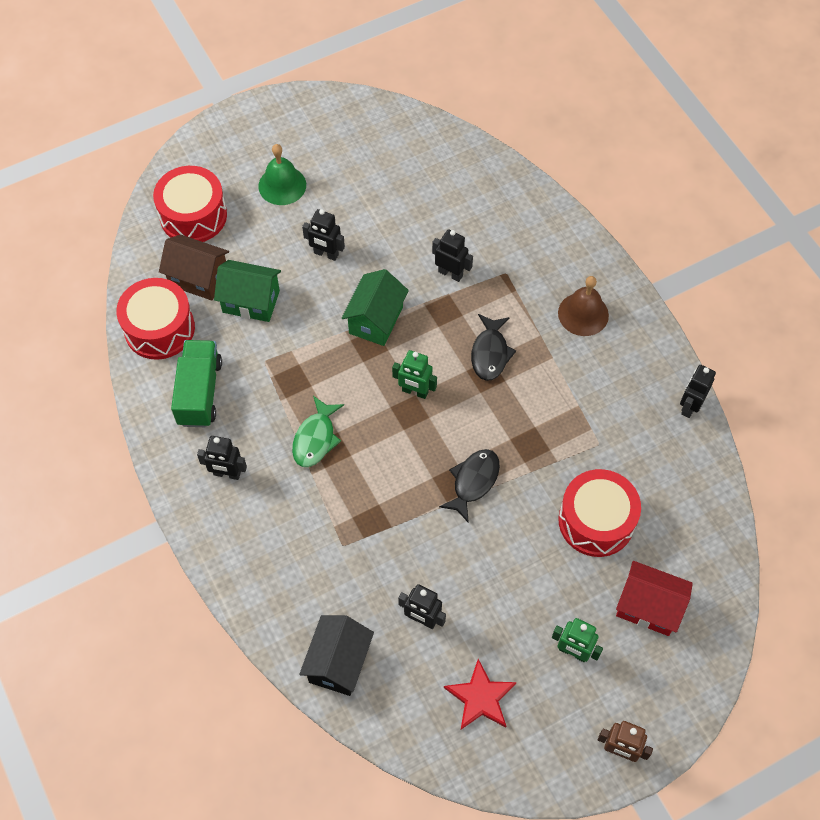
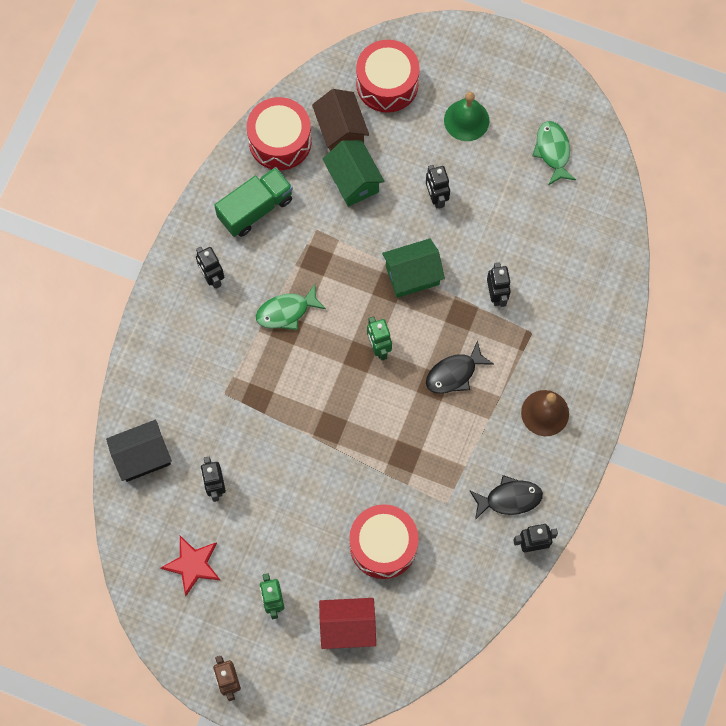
camera: 50 degrees right, 10 degrees up
black fish [439,449,500,523] -> black fish moved to [469,475,543,520]
red house [616,561,693,636] -> red house turned 75 degrees counterclockwise [319,598,376,649]
none -> green fish [532,121,576,185]

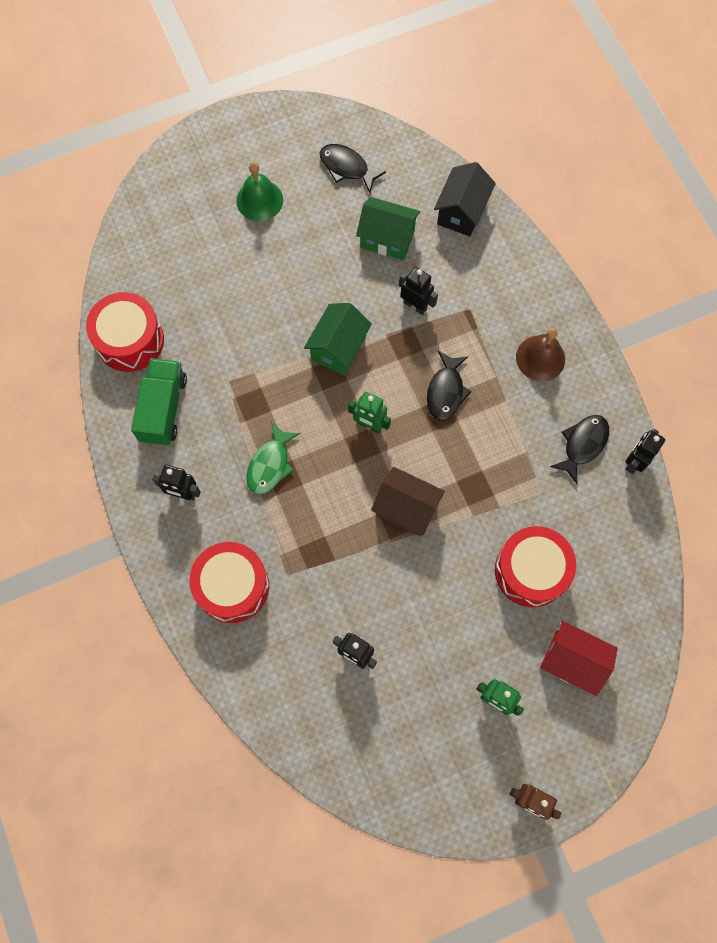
camera: 45 degrees left, 0 degrees up
black house [106,420,172,482] -> black house moved to [434,162,496,236]
red star [161,536,220,596] -> none
brown house [312,89,369,151] -> brown house moved to [371,467,445,537]
red house [319,598,376,649] -> red house turned 75 degrees clockwise [540,621,618,696]
green house [323,140,385,207] -> green house moved to [356,197,420,260]
red drum [356,40,420,113] -> red drum moved to [189,542,269,623]
black robot [426,165,450,209] -> none
green fish [532,121,576,185] -> black fish [320,144,386,193]

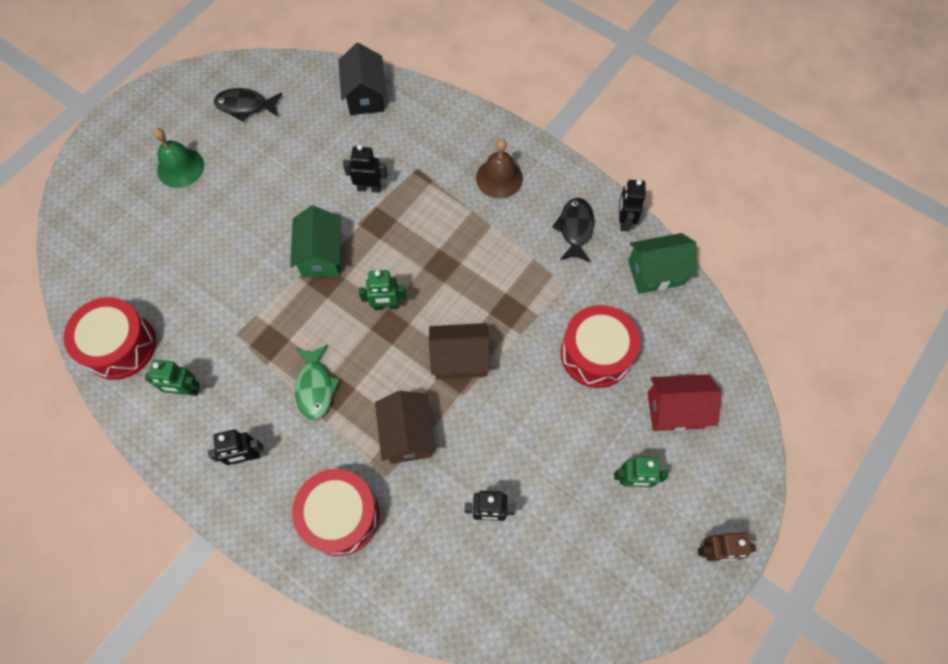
camera: 30 degrees left, 5 degrees down
green truck [131,358,187,446] -> green robot [145,360,200,396]
green house [356,197,420,260] -> green house moved to [628,233,697,294]
black fish [427,351,471,420] -> none
none -> brown house [375,391,436,464]

